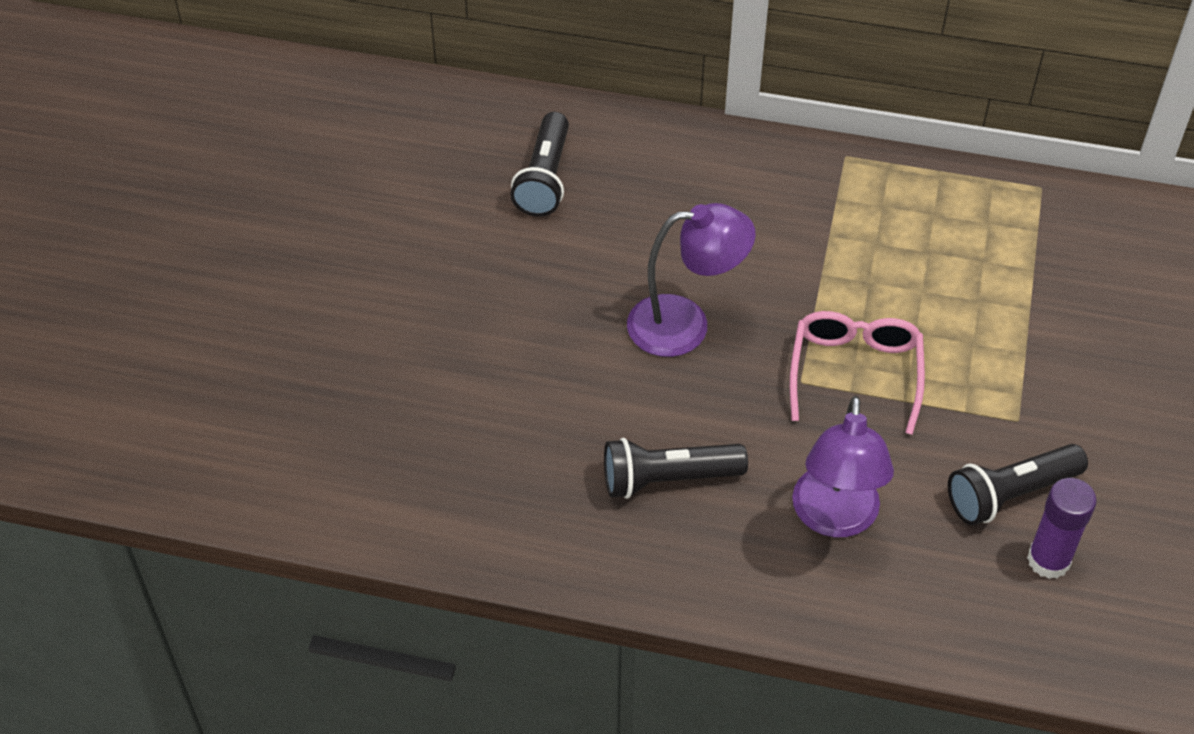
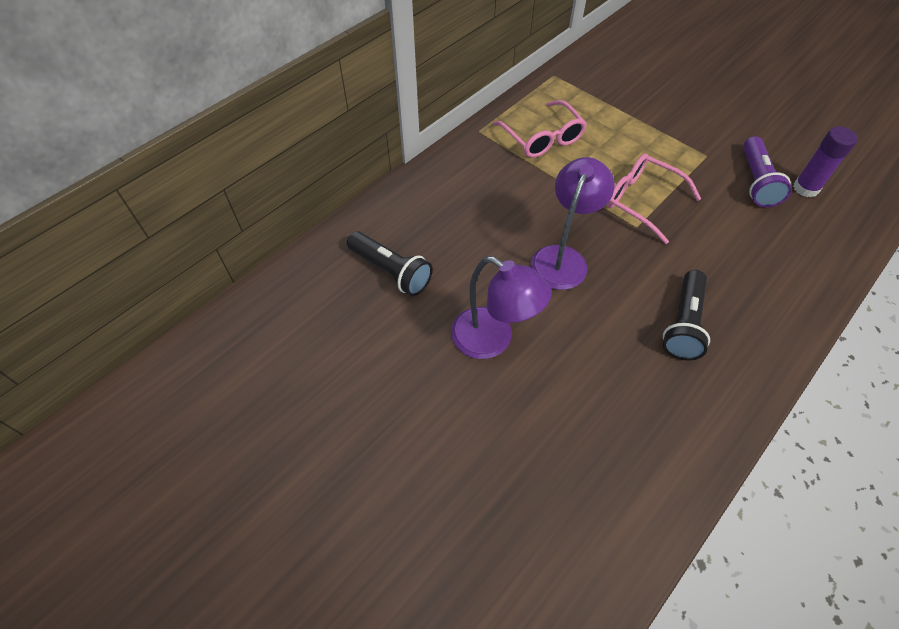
camera: 60 degrees left, 5 degrees up
purple lamp [792,396,894,537] -> purple lamp moved to [451,256,552,359]
black flashlight [948,444,1088,525] -> purple flashlight [743,136,792,207]
none -> pink glasses [493,100,587,158]

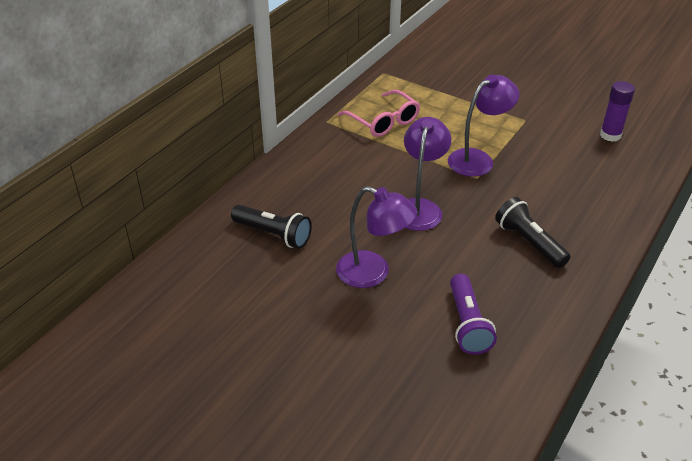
camera: 10 degrees left, 15 degrees down
pink glasses [607,154,701,244] -> purple lamp [448,74,519,177]
black flashlight [663,270,710,360] -> black flashlight turned 135 degrees clockwise [495,197,571,268]
purple flashlight [743,136,792,207] -> purple flashlight moved to [450,274,497,354]

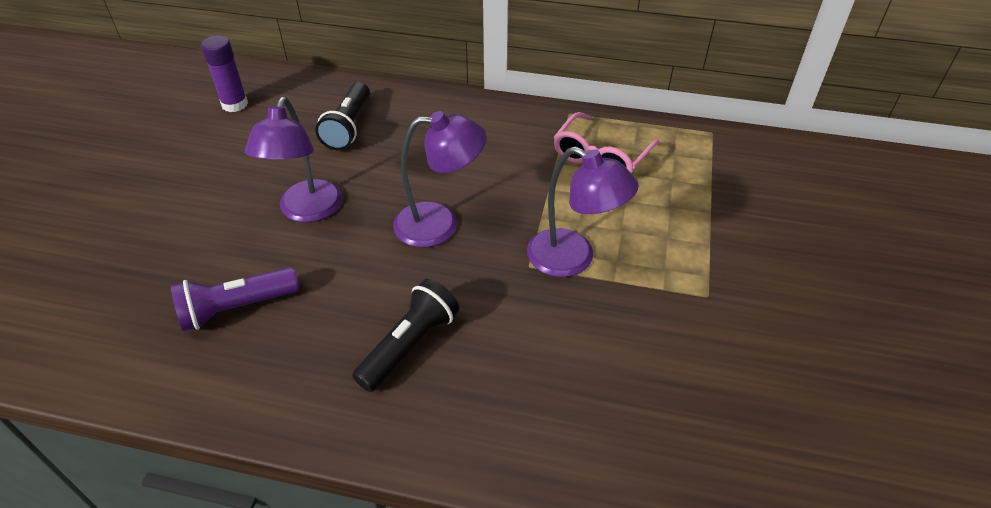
camera: 70 degrees right, 5 degrees up
purple glue stick [600,81,635,142] -> purple glue stick moved to [201,35,248,112]

